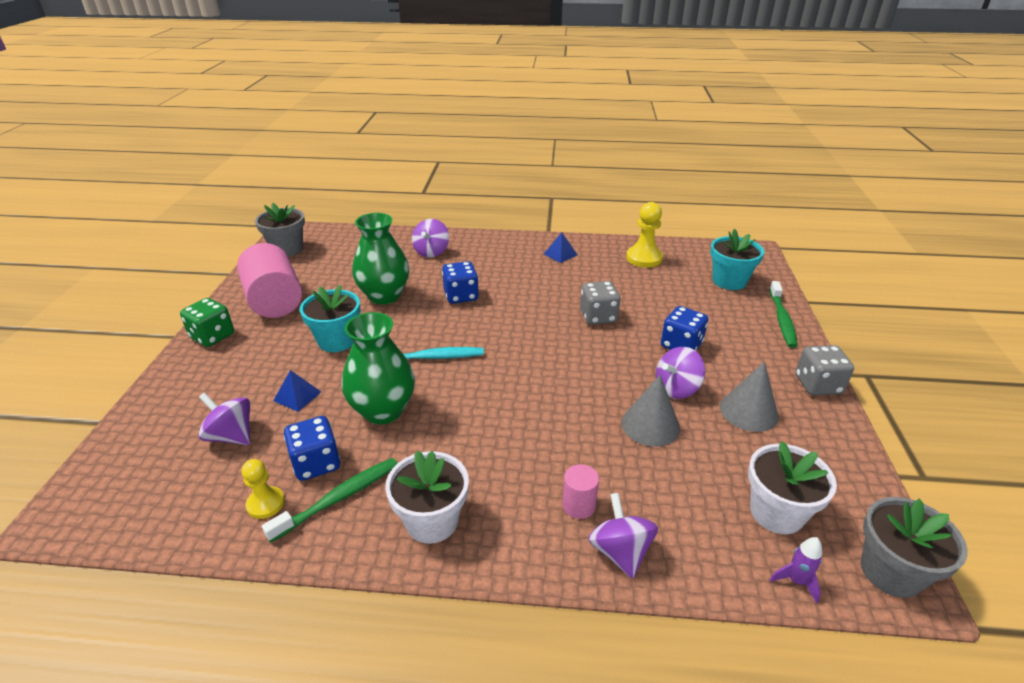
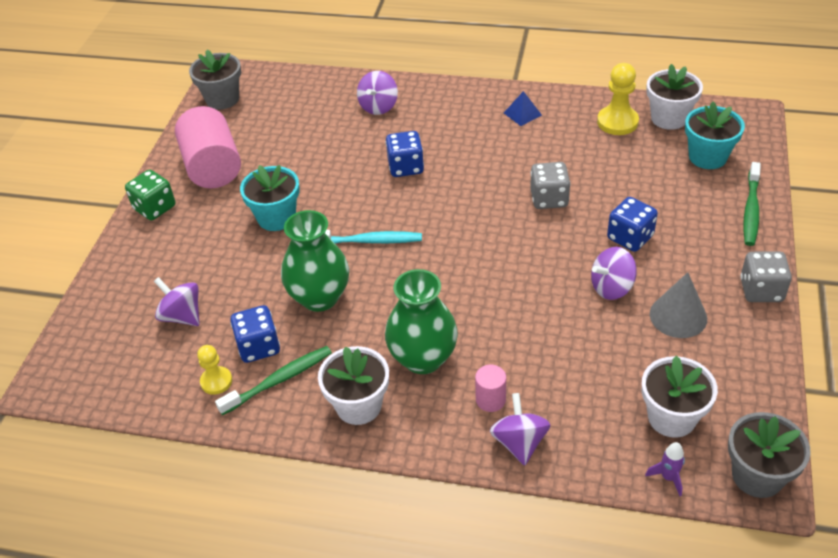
camera: 10 degrees right, 10 degrees up
blue pyramid [273,370,321,412] -> none
green vase [352,213,409,305] -> green vase moved to [385,269,458,374]
grey cone [621,375,680,447] -> none
none -> white flower pot [646,64,703,130]

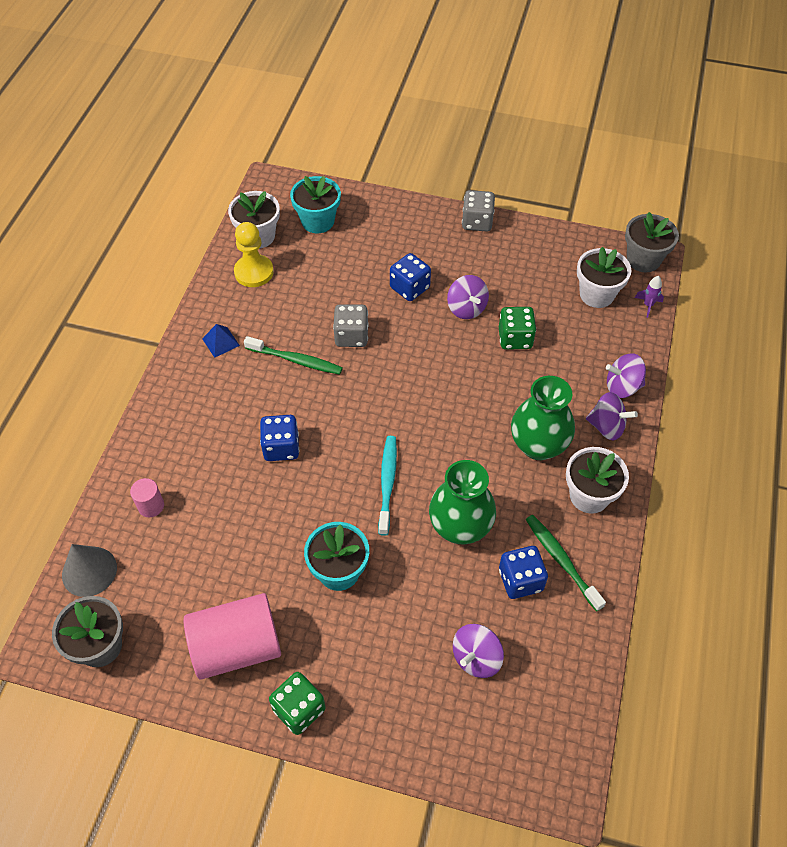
camera: 90 degrees left, 10 degrees up
yellow pawn [197,345,232,395] -> none
purple spinning top [357,71,398,115] -> purple spinning top moved to [586,392,638,441]
pink cylinder [475,365,506,412] -> pink cylinder moved to [130,478,164,517]
grey cone [650,272,707,338] -> grey cone moved to [62,544,117,597]
green toothbrush [743,162,761,246] -> green toothbrush moved to [244,336,343,375]
none -> green dice [499,307,536,350]

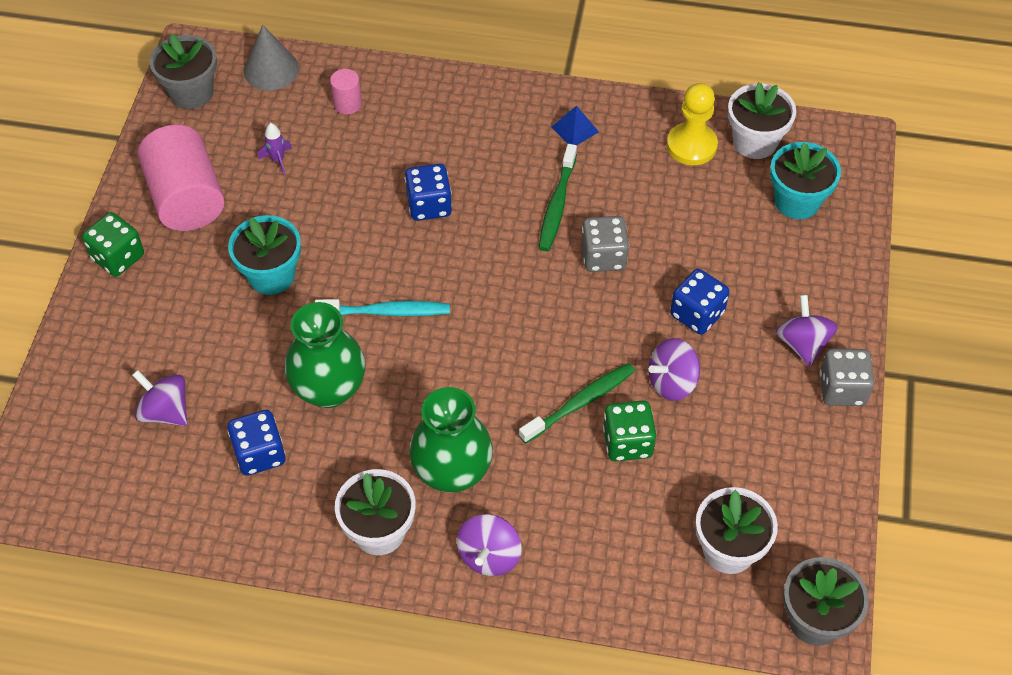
camera: 85 degrees right, 0 degrees up
green toothbrush [526,515,606,611] -> green toothbrush moved to [519,363,635,444]
purple spinning top [606,354,646,398] -> purple spinning top moved to [776,295,838,367]
purple rocket [635,276,664,318] -> purple rocket moved to [258,123,292,175]

